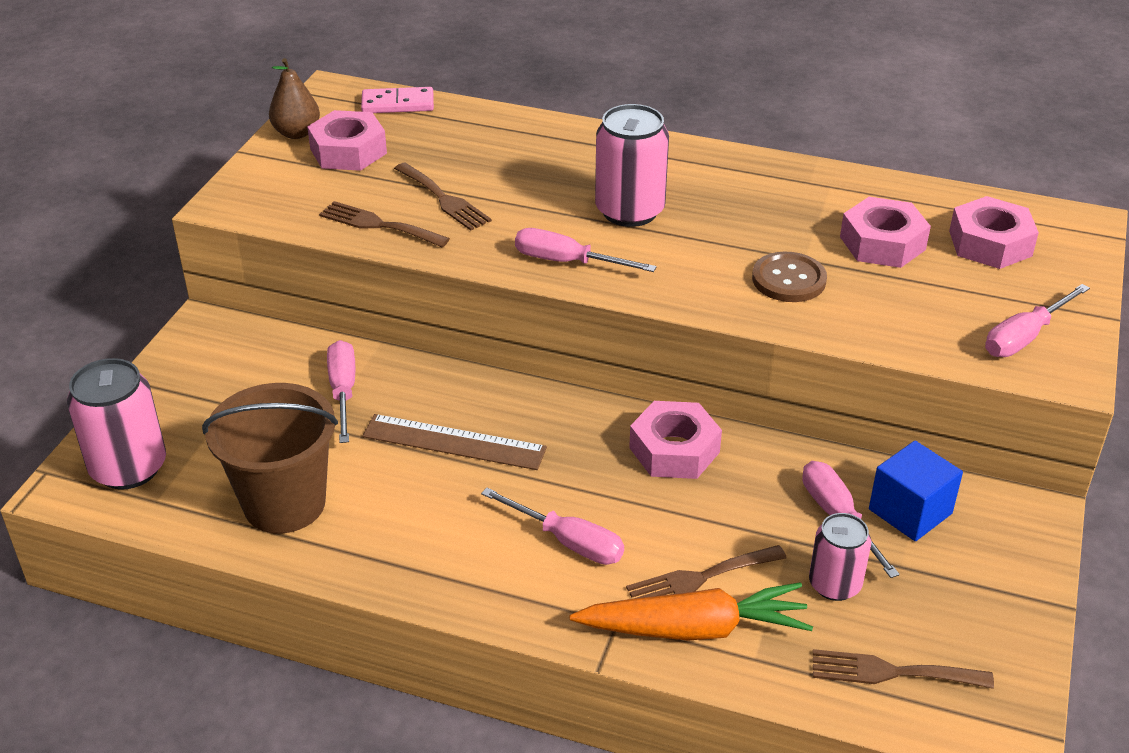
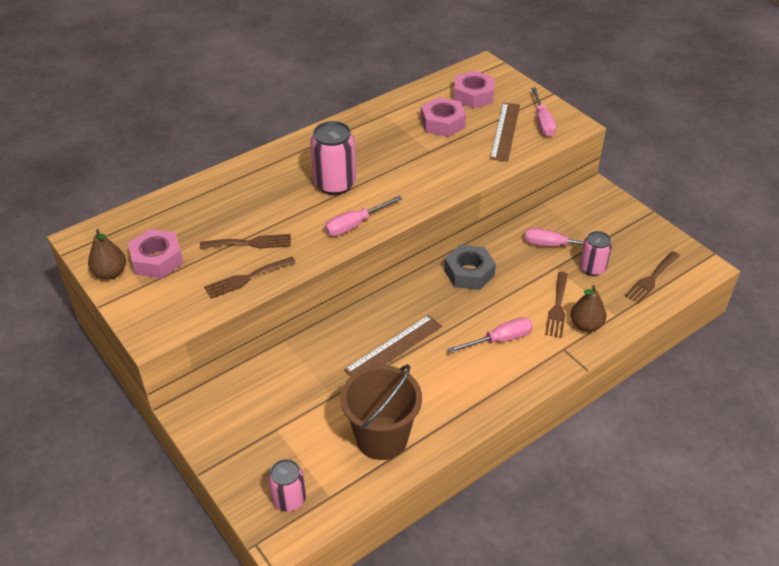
camera: 55 degrees left, 5 degrees up
pink can [67,358,166,490] -> pink can [268,459,306,512], size x0.63
pink screwdriver [327,340,355,443] -> none
pink domino [361,87,434,113] -> none
orange carrot [569,582,813,641] -> brown pear [571,285,606,332]
pink nut [629,401,722,479] -> grey nut [444,245,496,290]
brown button [752,252,827,302] -> none
blue cube [869,441,963,541] -> none
none -> brown ruler [490,103,520,162]

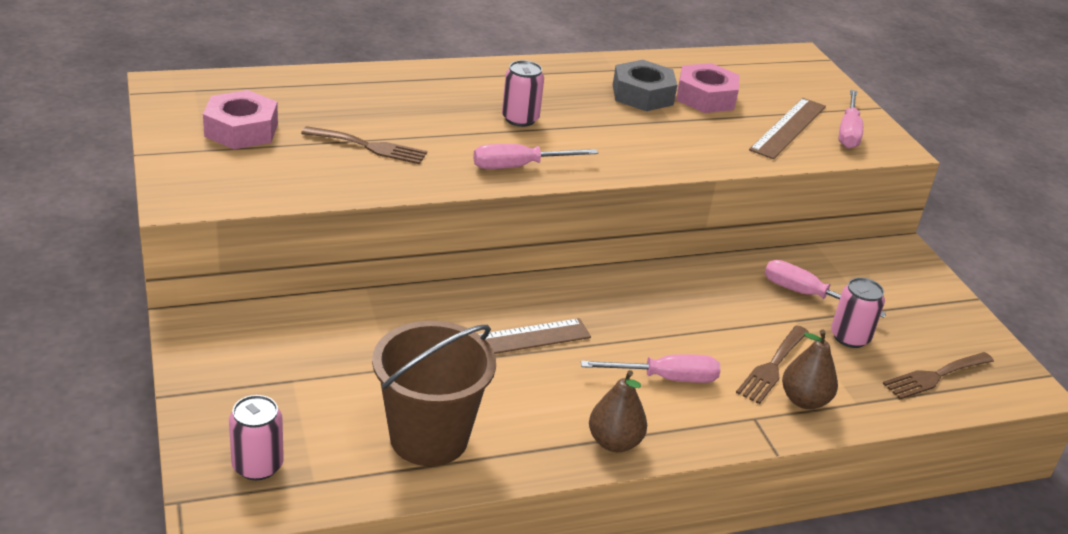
camera: 15 degrees right, 10 degrees down
brown pear [88,229,126,280] -> brown pear moved to [589,370,647,452]
brown fork [204,257,296,299] -> none
pink can [310,121,356,195] -> pink can [502,60,544,127], size x0.63
grey nut [444,245,496,290] -> grey nut moved to [613,60,677,111]
pink nut [454,71,494,109] -> none

